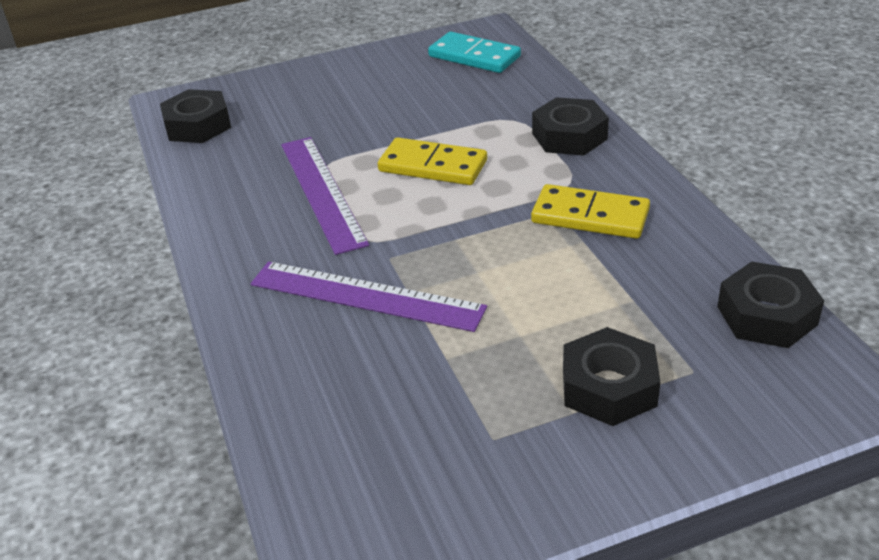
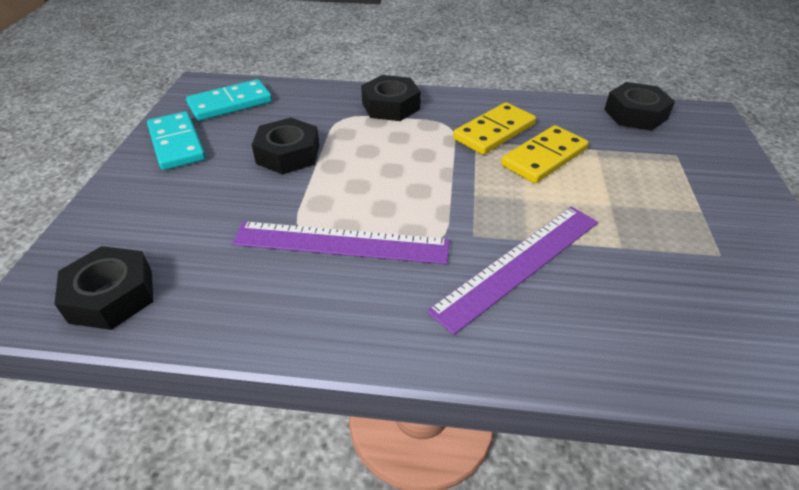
camera: 65 degrees left, 5 degrees up
yellow domino [378,137,487,185] -> yellow domino moved to [501,125,589,183]
black nut [563,327,660,426] -> black nut moved to [252,118,319,174]
none -> turquoise domino [147,111,206,170]

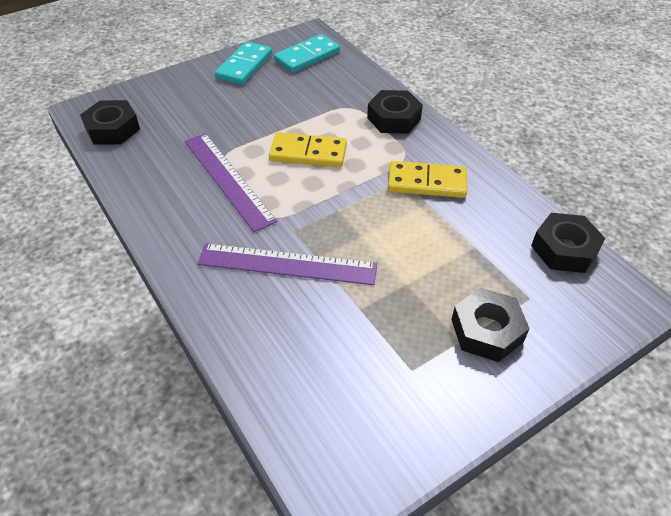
camera: 50 degrees right, 5 degrees up
turquoise domino [186,79,272,121] -> turquoise domino turned 60 degrees counterclockwise [274,34,340,73]
black nut [252,118,319,174] -> black nut moved to [451,288,530,362]
yellow domino [501,125,589,183] -> yellow domino moved to [269,132,347,167]

